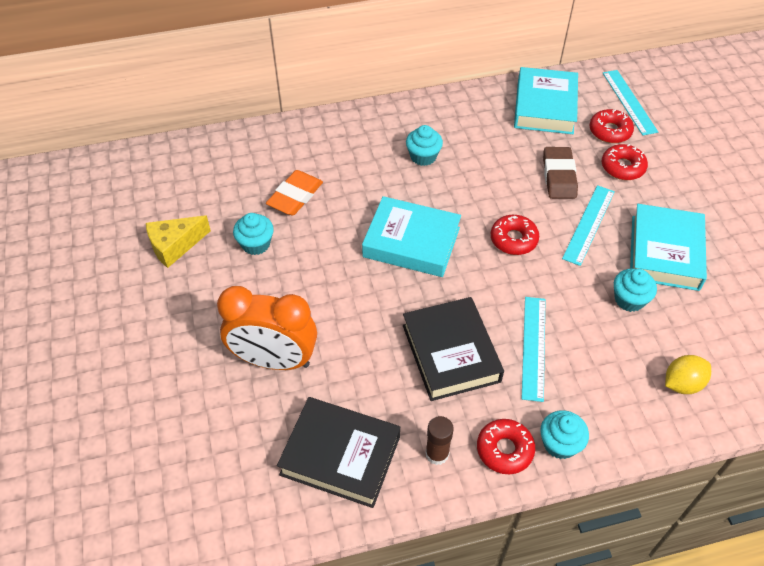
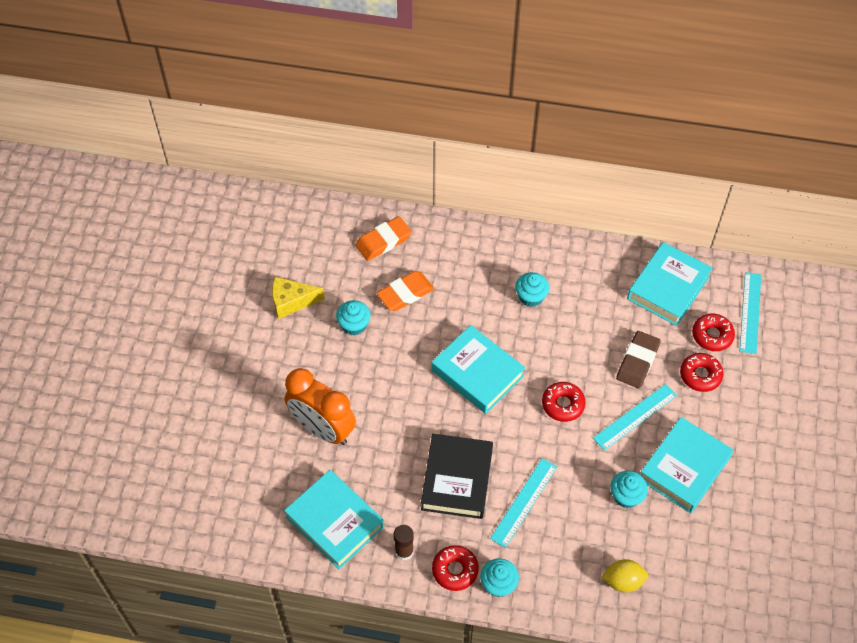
camera: 25 degrees right, 5 degrees up
black book [277,397,400,508] -> turquoise book [284,470,384,569]
none -> orange eraser [355,216,412,261]

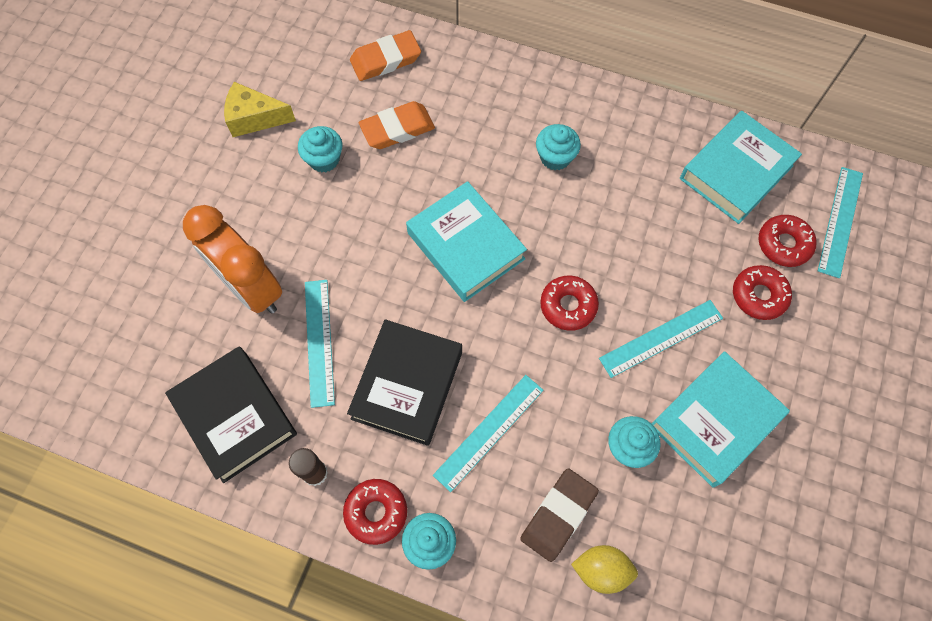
camera: 10 degrees right, 10 degrees up
turquoise book [284,470,384,569] -> black book [165,346,297,483]
brown eraser [616,331,661,388] -> brown eraser moved to [520,468,599,562]
none -> turquoise ruler [305,280,335,408]

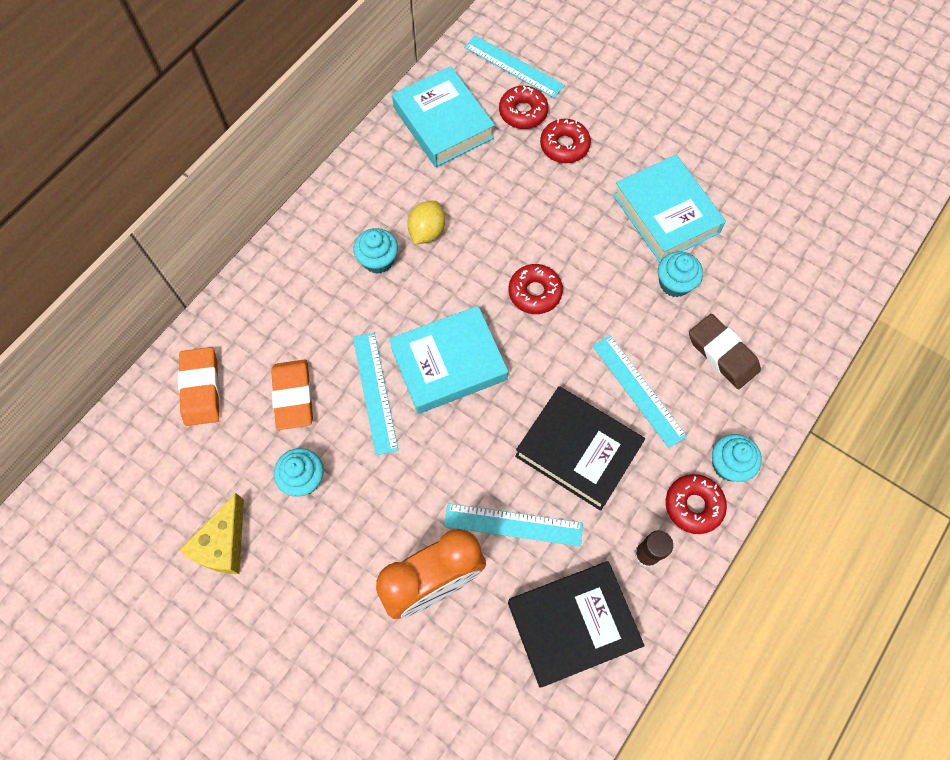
camera: 75 degrees left, 0 degrees up
yellow lemon [571,545,638,594] -> yellow lemon moved to [407,201,445,244]
turquoise ruler [599,300,723,378] -> turquoise ruler moved to [353,333,398,455]

